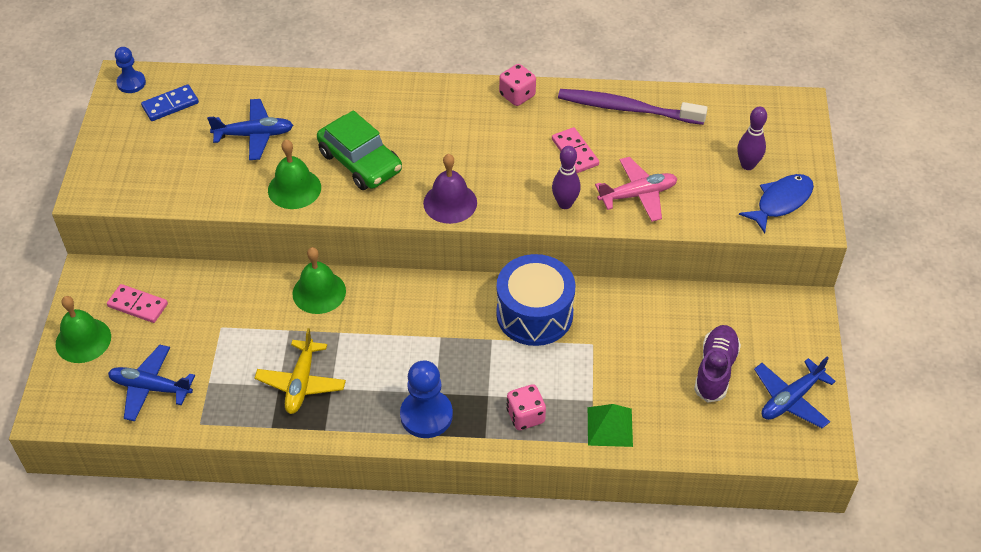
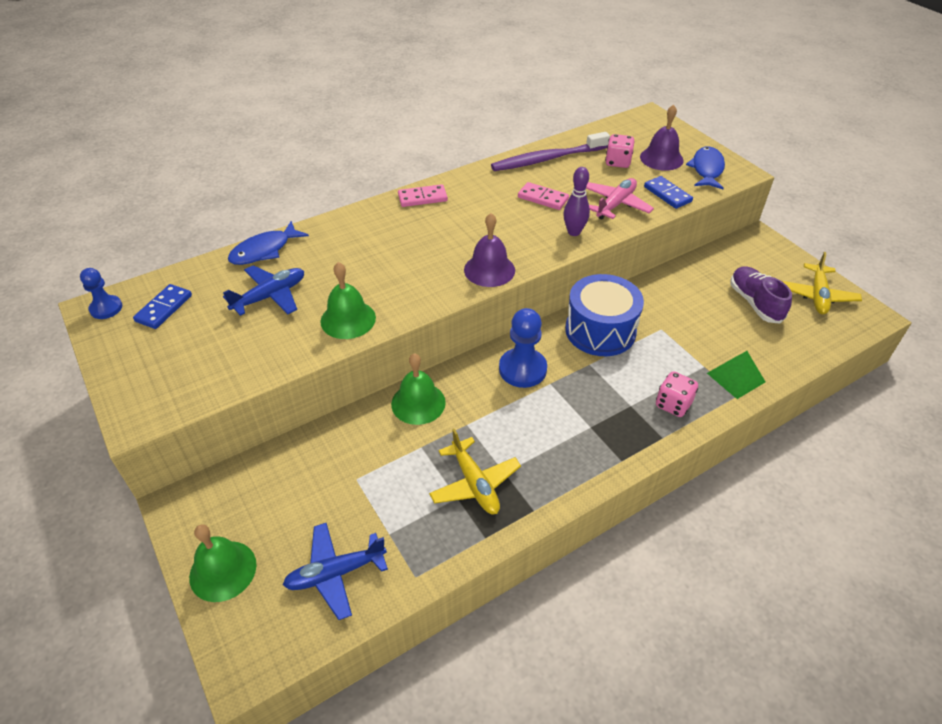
camera: 35 degrees left, 5 degrees down
pink domino [107,284,168,323] -> pink domino moved to [398,184,448,207]
green car [317,110,402,190] -> none
blue pawn [400,361,453,438] -> blue pawn moved to [499,308,547,388]
pink dice [499,64,536,106] -> pink dice moved to [605,134,634,168]
purple bowling pin [737,107,767,170] -> purple bell [640,105,684,171]
blue plane [754,356,836,428] -> yellow plane [782,252,862,315]
none -> blue fish [228,221,309,265]
none -> blue domino [644,176,693,209]

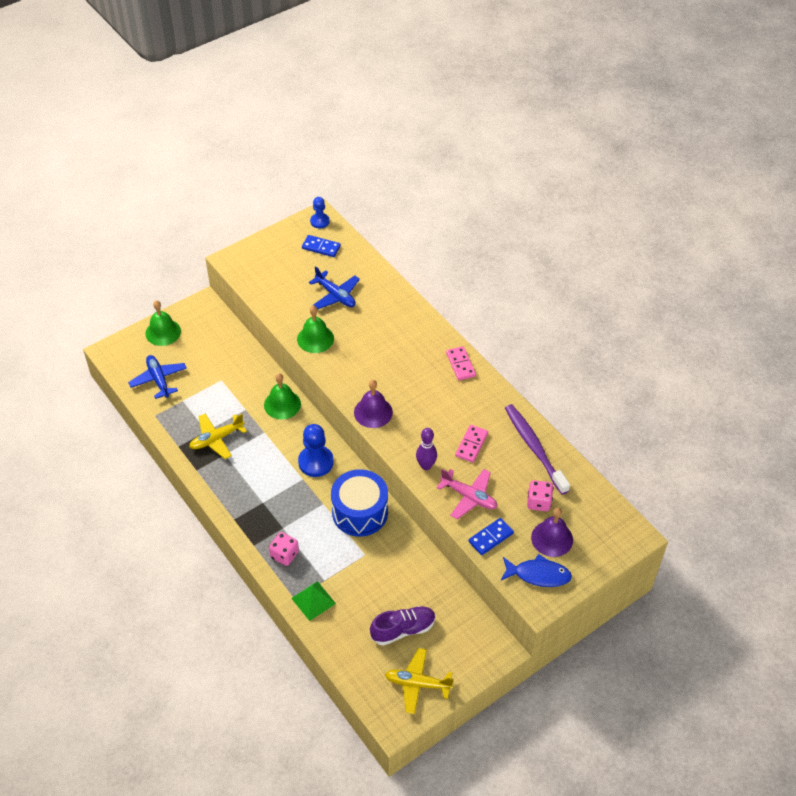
camera: 85 degrees right, 5 degrees up
blue fish [228,221,309,265] -> none

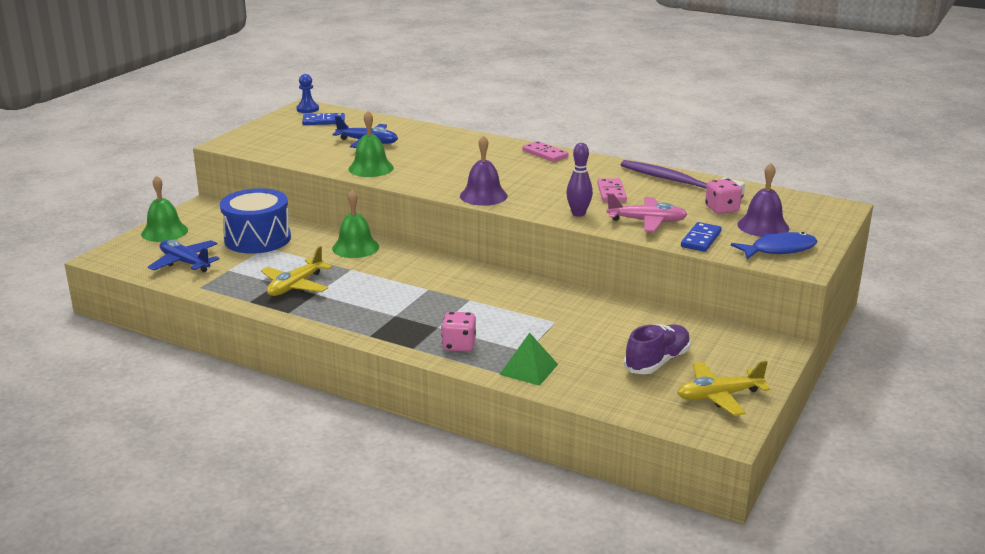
camera: 25 degrees left, 25 degrees down
blue pawn [298,424,334,477] -> none
blue drum [331,469,388,537] -> blue drum moved to [220,188,291,254]

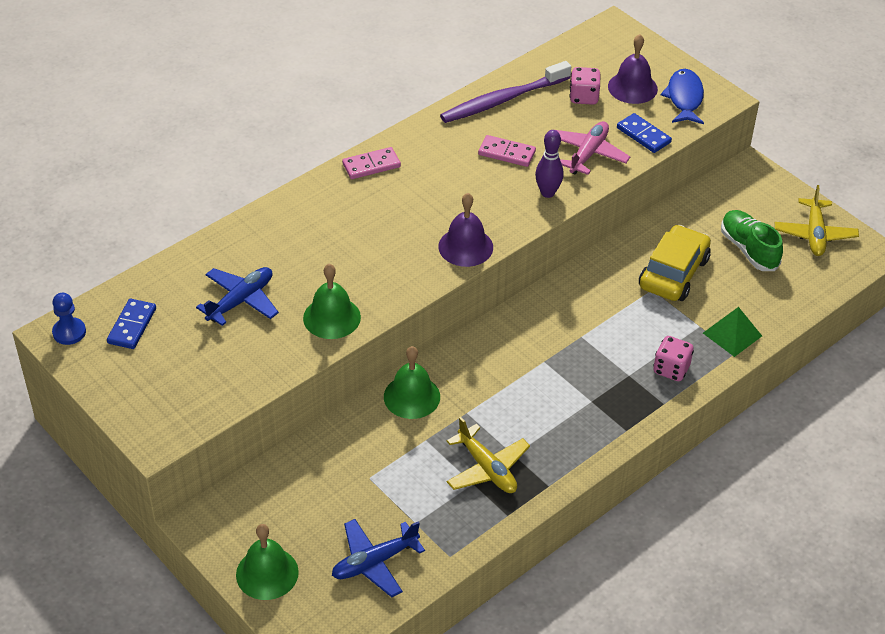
camera: 70 degrees left, 20 degrees up
blue drum [220,188,291,254] -> none
purple shoe [624,324,691,374] -> green shoe [721,210,783,271]
none -> yellow car [639,225,711,301]

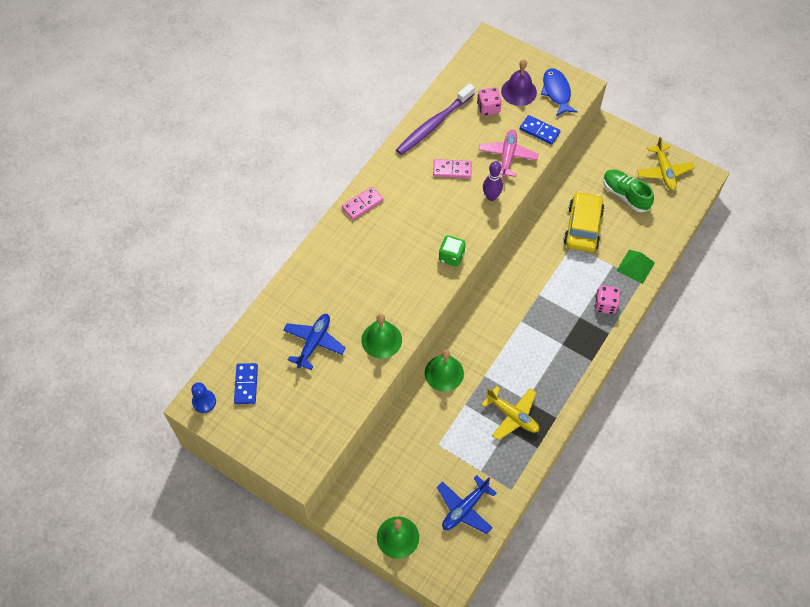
camera: 15 degrees left, 15 degrees up
purple bell [438,193,493,267] -> green dice [439,235,466,267]

